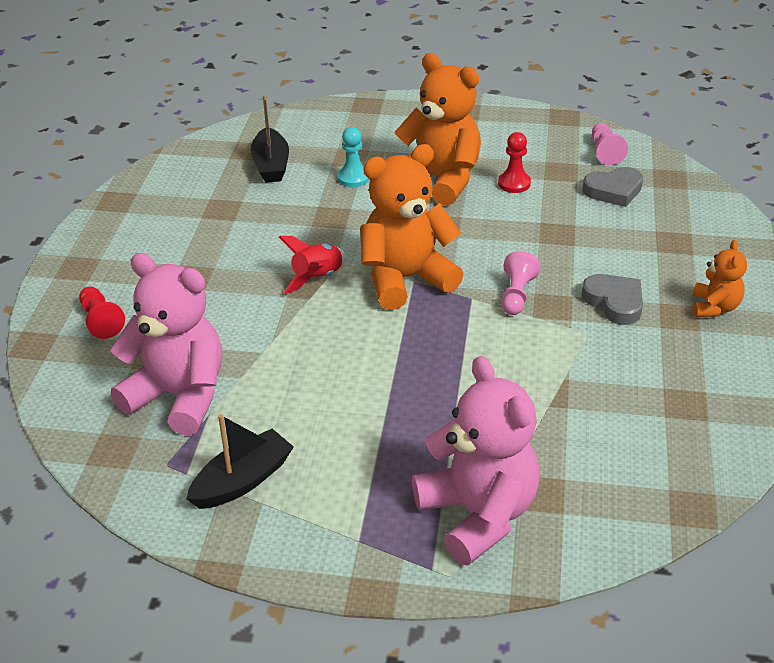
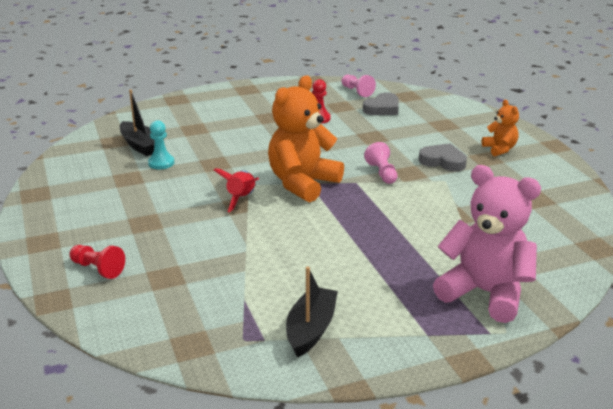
camera: 30 degrees left, 10 degrees down
pink teddy bear [110,253,222,435] -> none
turquoise pawn [337,127,369,187] -> turquoise pawn moved to [148,120,174,169]
orange teddy bear [394,53,481,206] -> none

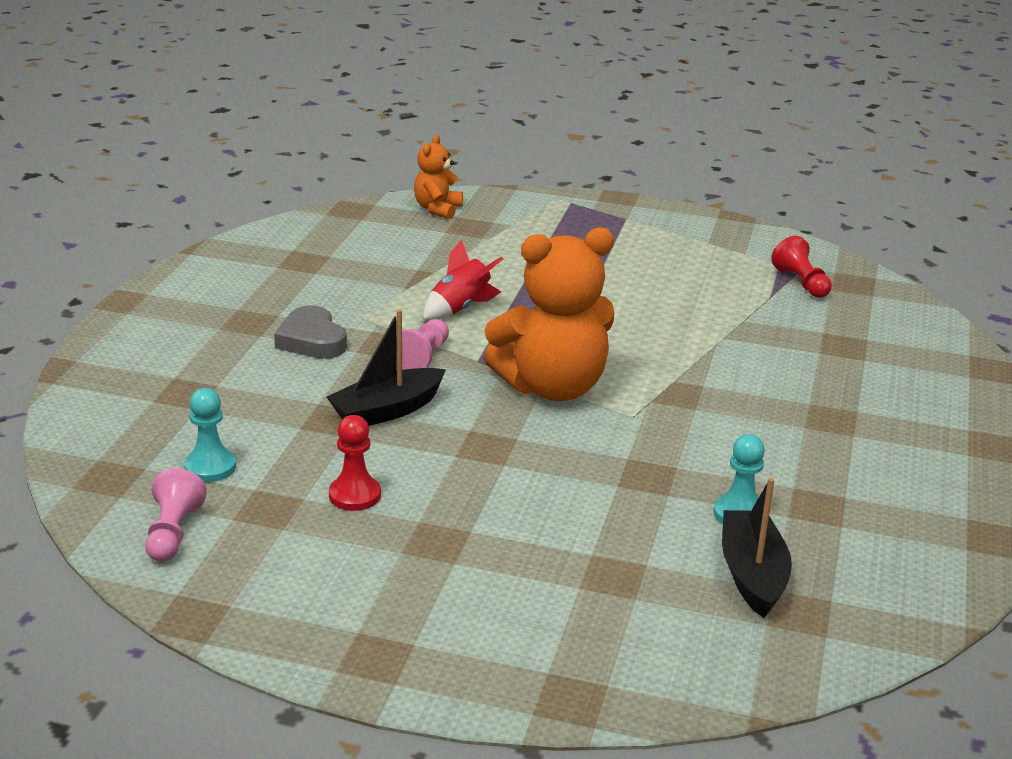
camera: 145 degrees left, 0 degrees up
red pawn [69,245,125,279] -> red pawn moved to [771,236,832,298]
red rocket [214,169,259,212] -> red rocket moved to [423,240,503,320]
black boat [286,267,338,358] -> black boat moved to [327,309,446,426]
grey heart [363,93,399,115] -> turquoise pawn [184,388,236,482]
pink teddy bear [433,165,541,323] -> none
orange teddy bear [482,100,519,156] -> orange teddy bear moved to [414,135,463,219]

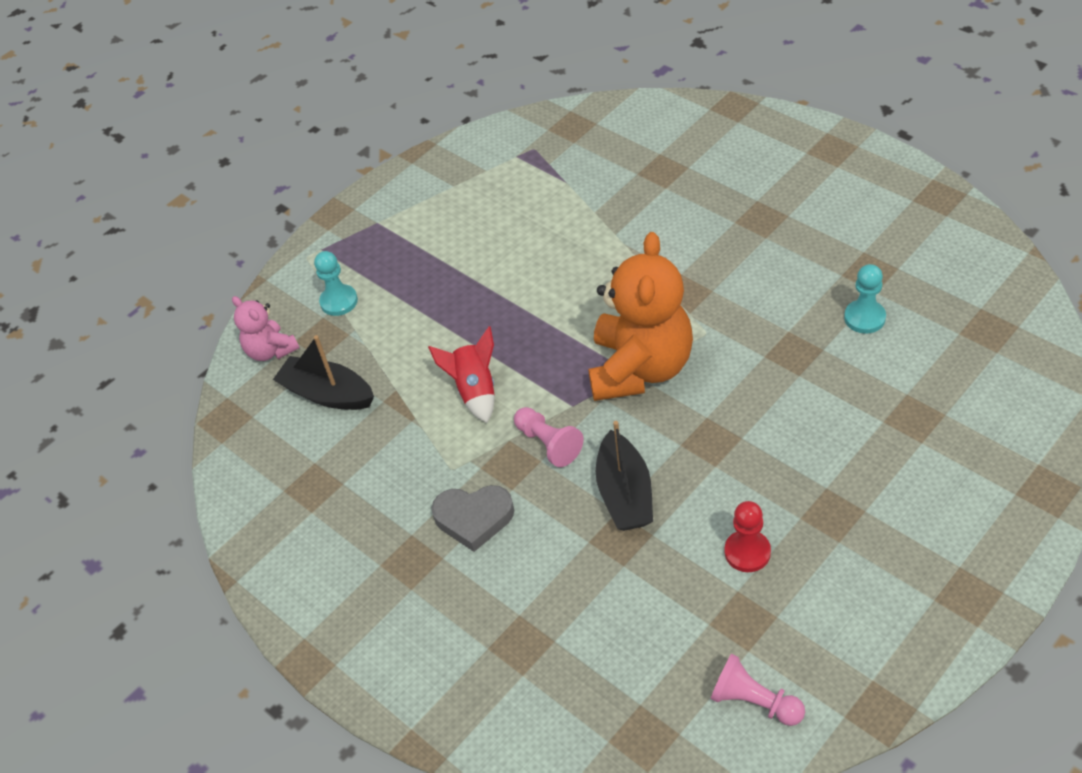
camera: 55 degrees left, 20 degrees up
turquoise pawn [184,388,236,482] -> turquoise pawn moved to [314,251,358,316]
orange teddy bear [414,135,463,219] -> pink teddy bear [232,296,299,361]
black boat [722,478,792,618] -> black boat moved to [273,335,374,410]
red pawn [771,236,832,298] -> none

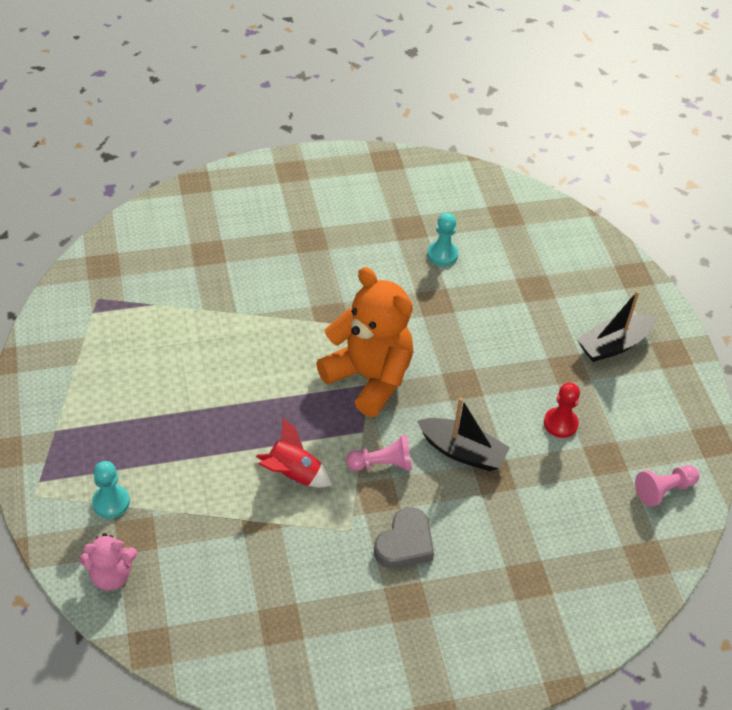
camera: 65 degrees left, 0 degrees up
black boat [273,335,374,410] -> black boat moved to [577,290,656,362]

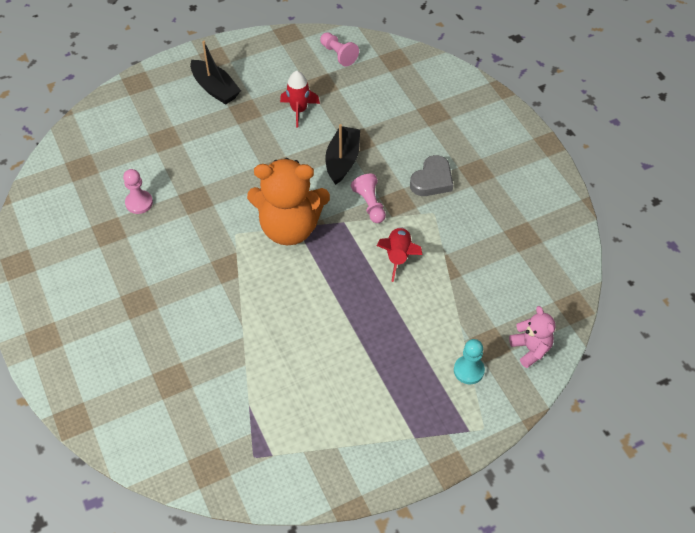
camera: 100 degrees left, 5 degrees up
orange teddy bear [316,267,413,417] -> orange teddy bear turned 120 degrees counterclockwise [247,158,330,245]
grey heart [374,507,434,569] -> grey heart turned 105 degrees clockwise [410,155,453,196]
turquoise pawn [427,213,458,266] -> pink pawn [123,169,153,214]
red pawn [544,383,580,438] -> red rocket [280,71,320,127]

